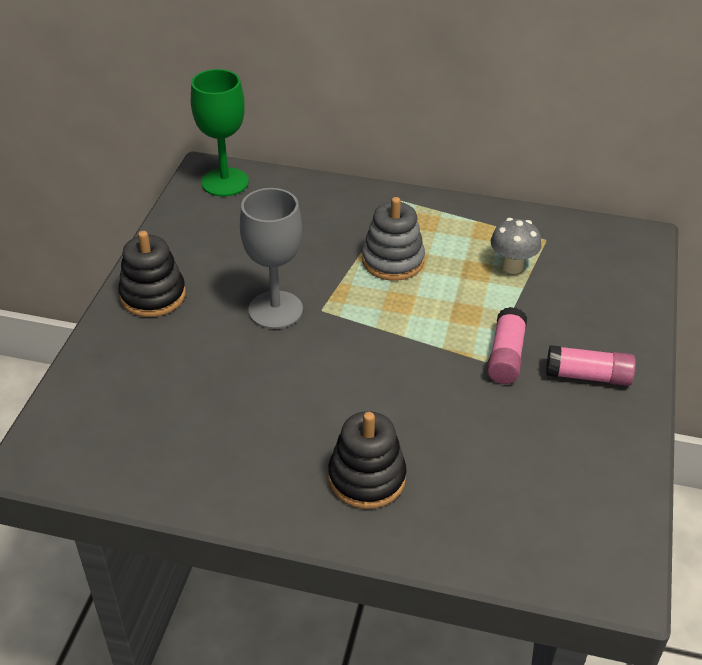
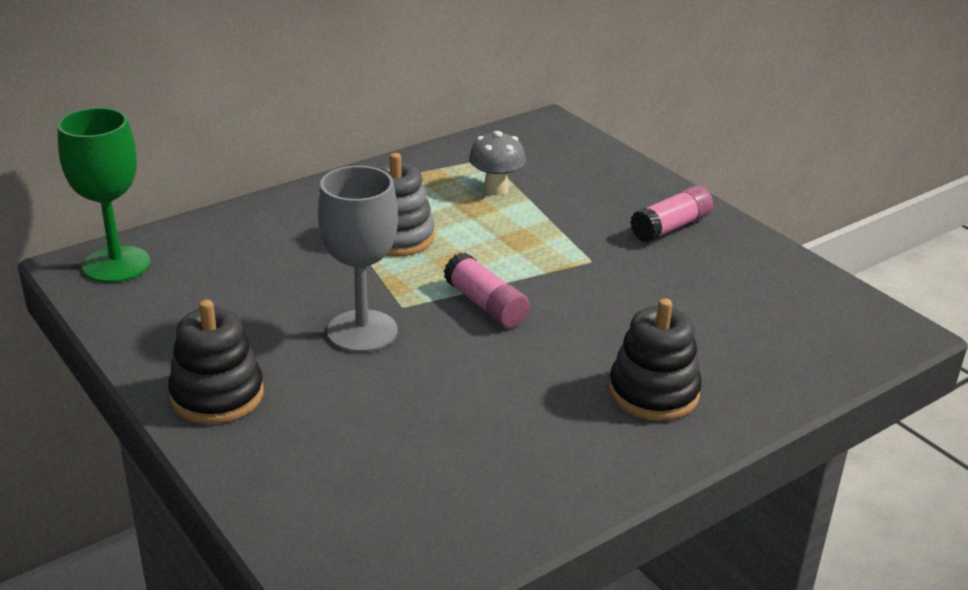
camera: 50 degrees left, 10 degrees down
pink glue stick [487,307,527,384] -> pink glue stick moved to [444,252,530,328]

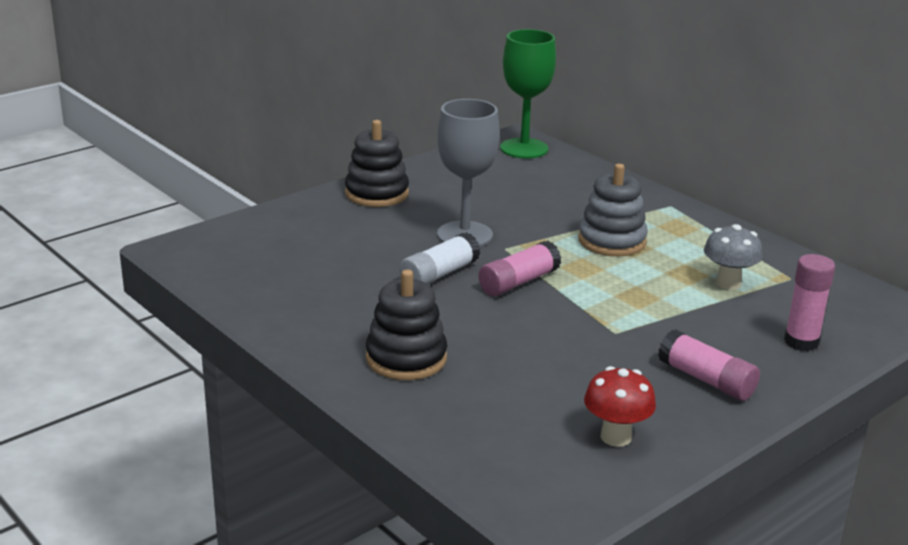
camera: 85 degrees right, 5 degrees down
none -> white glue stick [399,232,480,284]
none -> red mushroom [584,366,656,447]
none -> pink glue stick [784,254,835,351]

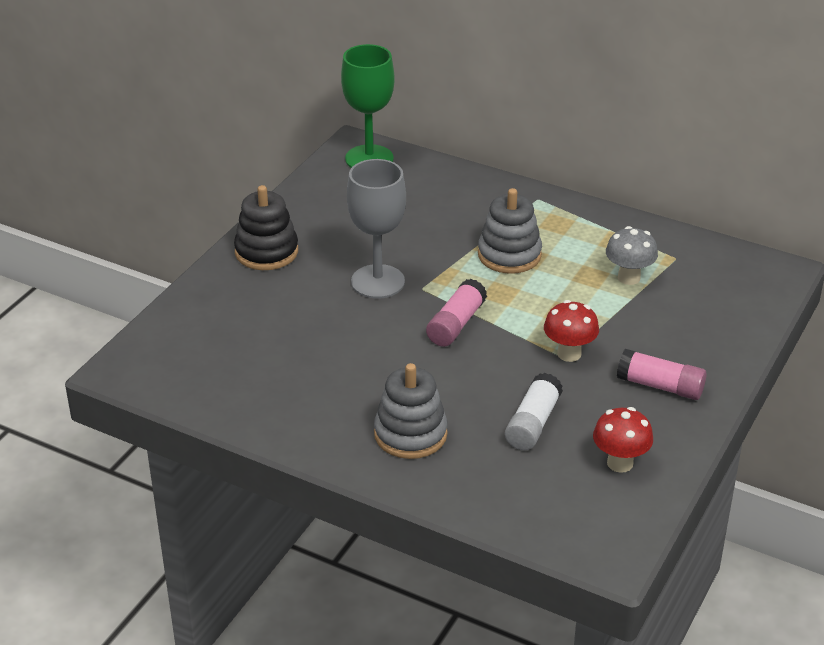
camera: 20 degrees left, 10 degrees up
black stacking toy [366,270,447,380] -> grey stacking toy [374,363,448,459]
white glue stick [399,232,480,284] -> white glue stick moved to [505,373,563,450]
pink glue stick [784,254,835,351] -> none
none -> red mushroom [544,300,599,362]

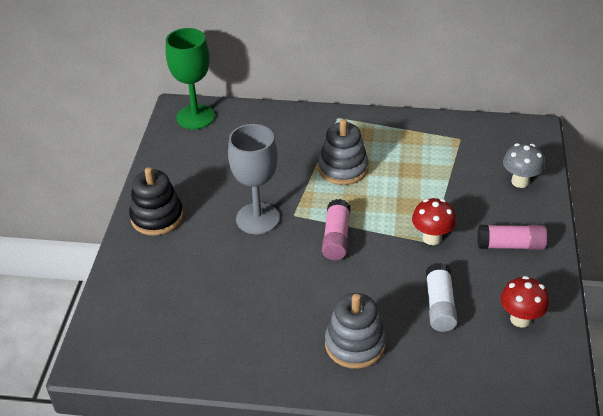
camera: 20 degrees left, 5 degrees up
grey mushroom [606,226,658,285] -> grey mushroom moved to [503,143,545,188]

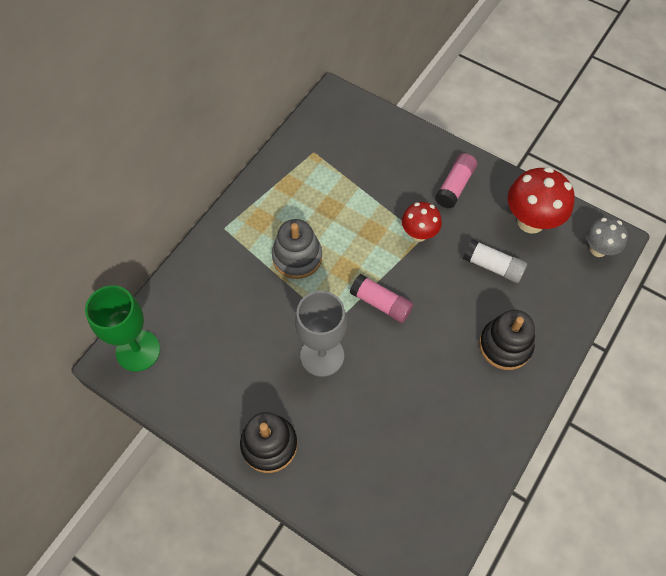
camera: 65 degrees left, 20 degrees up
grey stacking toy [325,293,386,369] -> black stacking toy [479,310,535,370]
red mushroom [500,276,549,328] -> red mushroom [507,167,575,234], size x1.62
grey mushroom [503,143,545,188] -> grey mushroom moved to [586,217,628,257]

